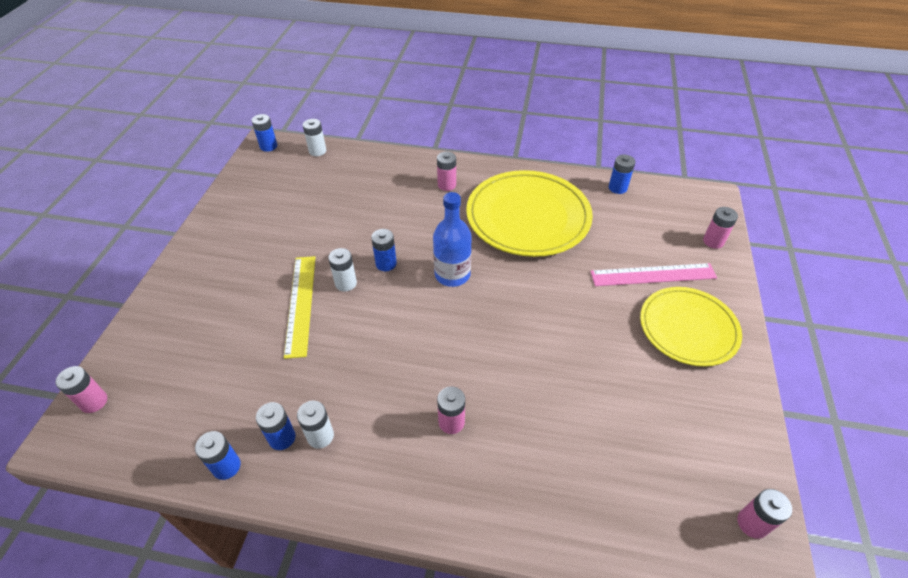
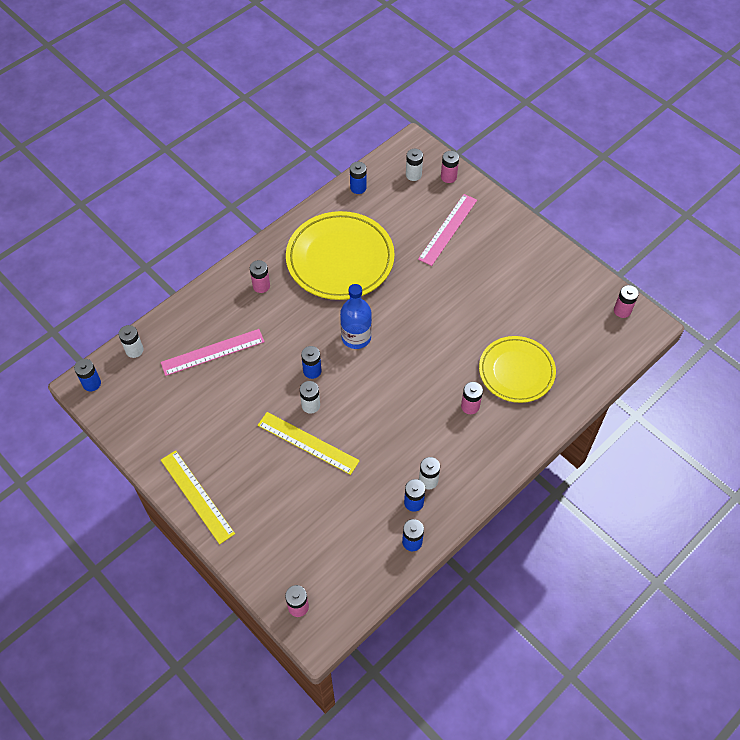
camera: 55 degrees left, 10 degrees up
yellow plate [640,287,742,367] -> yellow plate moved to [479,336,556,403]
none -> pink ruler [160,329,265,376]
none -> yellow ruler [161,450,235,544]
none -> white battery [406,149,423,181]

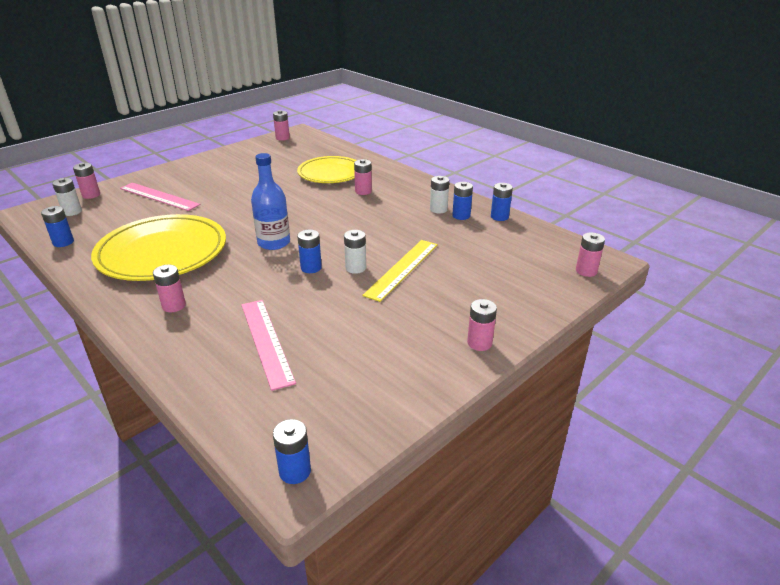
camera: 90 degrees left, 25 degrees down
white battery [118,325,144,358] -> none
yellow ruler [161,450,235,544] -> pink battery [467,299,497,351]

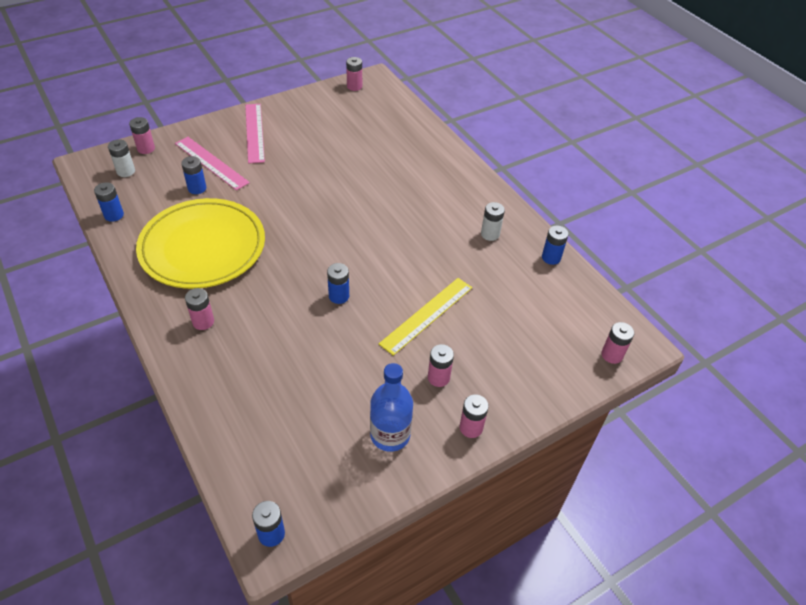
camera: 10 degrees right, 15 degrees up
pink ruler [241,300,296,391] -> pink ruler moved to [245,104,265,164]
blue bottle [251,153,290,250] -> blue bottle moved to [370,363,413,452]
yellow plate [297,156,356,183] -> none
white battery [344,230,366,274] -> none
pink battery [354,159,372,195] -> pink battery moved to [428,344,454,387]
blue battery [452,182,473,220] -> blue battery moved to [181,156,206,194]

